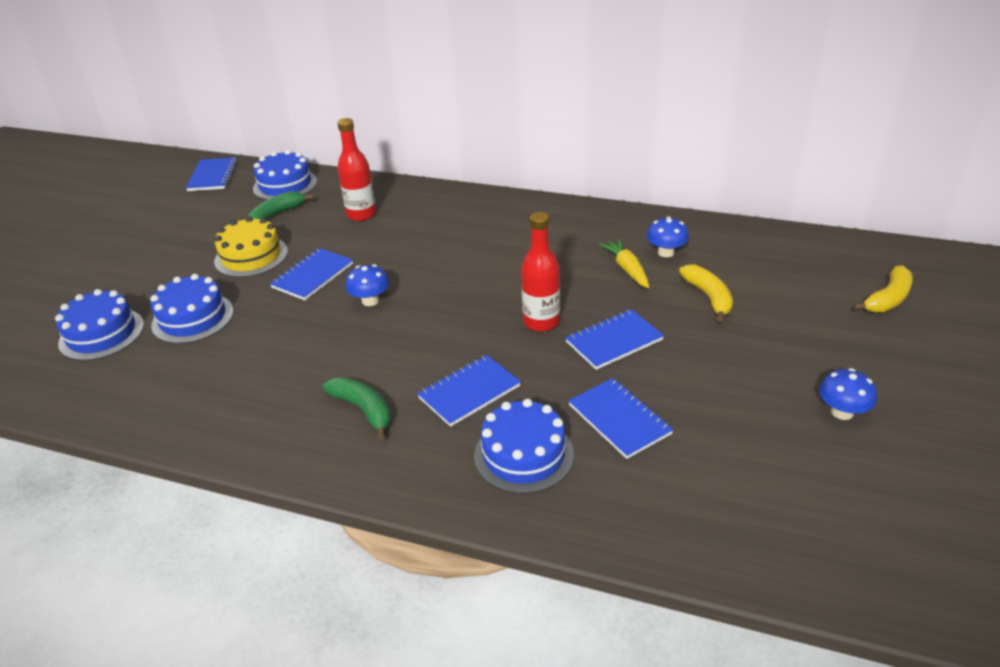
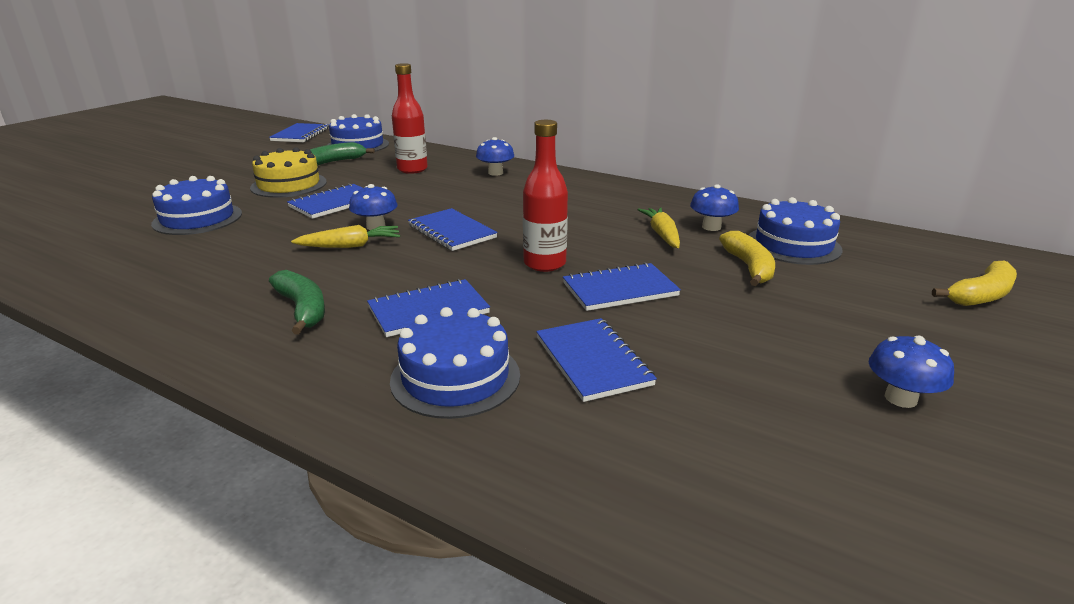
camera: 10 degrees right, 10 degrees down
blue cake [55,289,144,361] -> blue cake moved to [749,197,843,265]
none -> yellow carrot [291,225,400,248]
none -> blue notebook [408,208,498,251]
none -> blue mushroom [476,137,514,176]

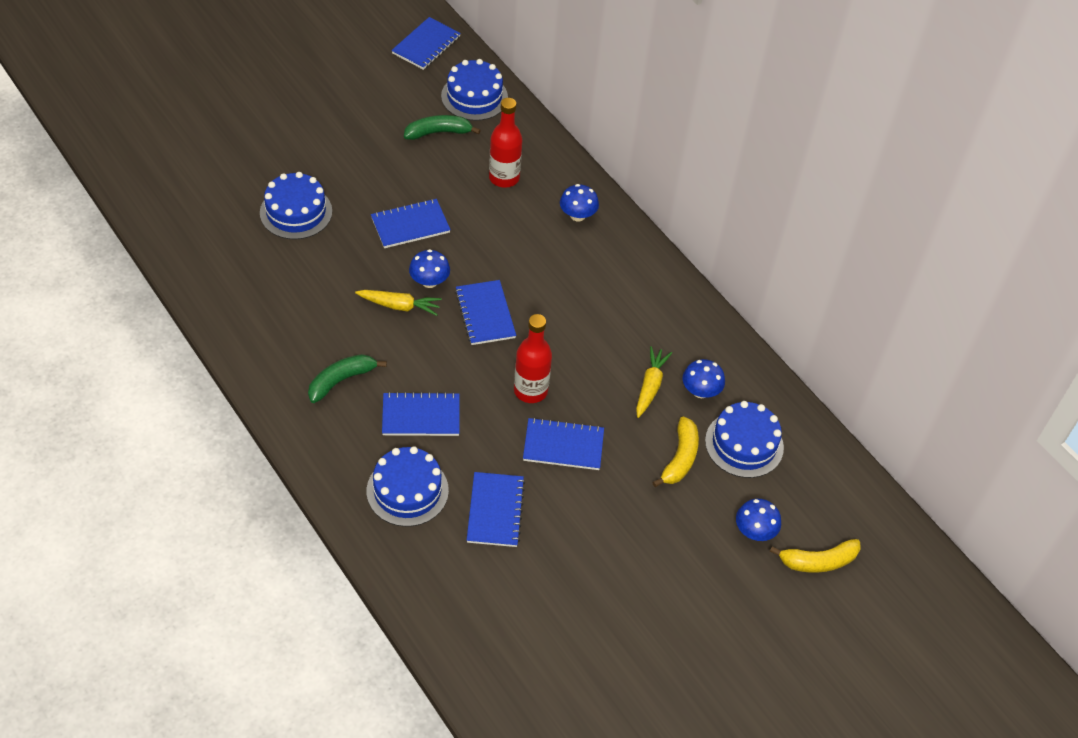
camera: 20 degrees right, 25 degrees up
yellow cake [250,147,327,198] -> none
green banana [269,270,325,335] -> green banana turned 120 degrees counterclockwise [308,354,387,403]
blue mushroom [869,336,954,408] -> blue mushroom moved to [736,499,781,541]

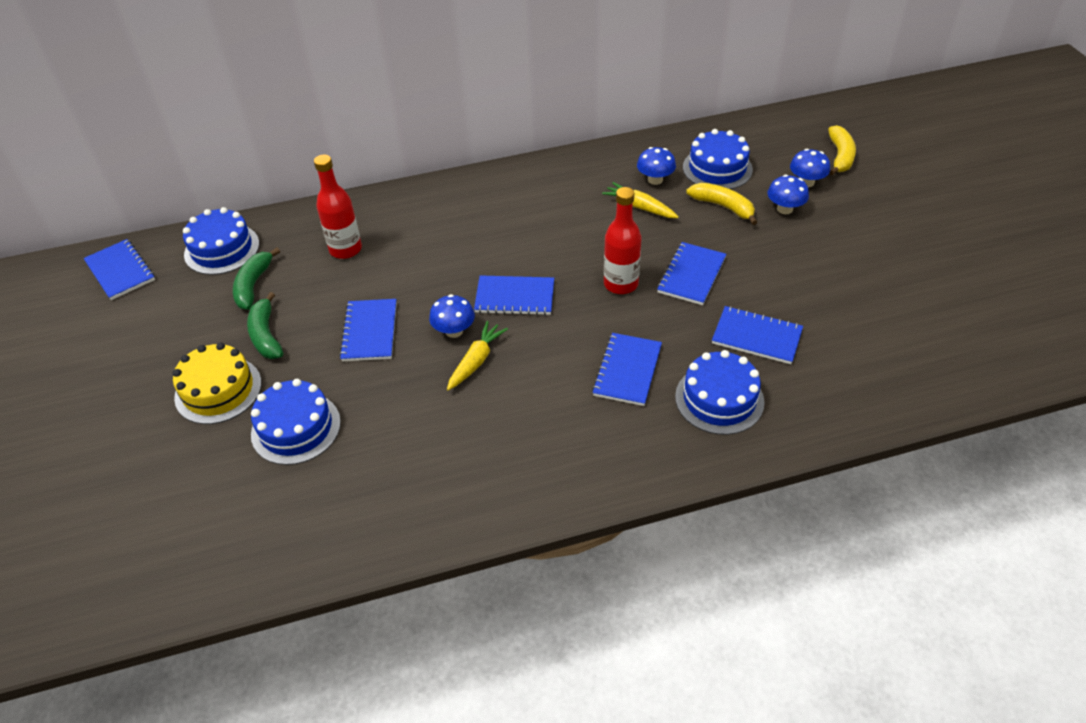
camera: 65 degrees left, 5 degrees down
green banana [308,354,387,403] -> green banana moved to [247,292,283,359]
blue mushroom [560,184,599,222] -> blue mushroom moved to [767,175,809,214]
none -> yellow cake [173,343,262,424]

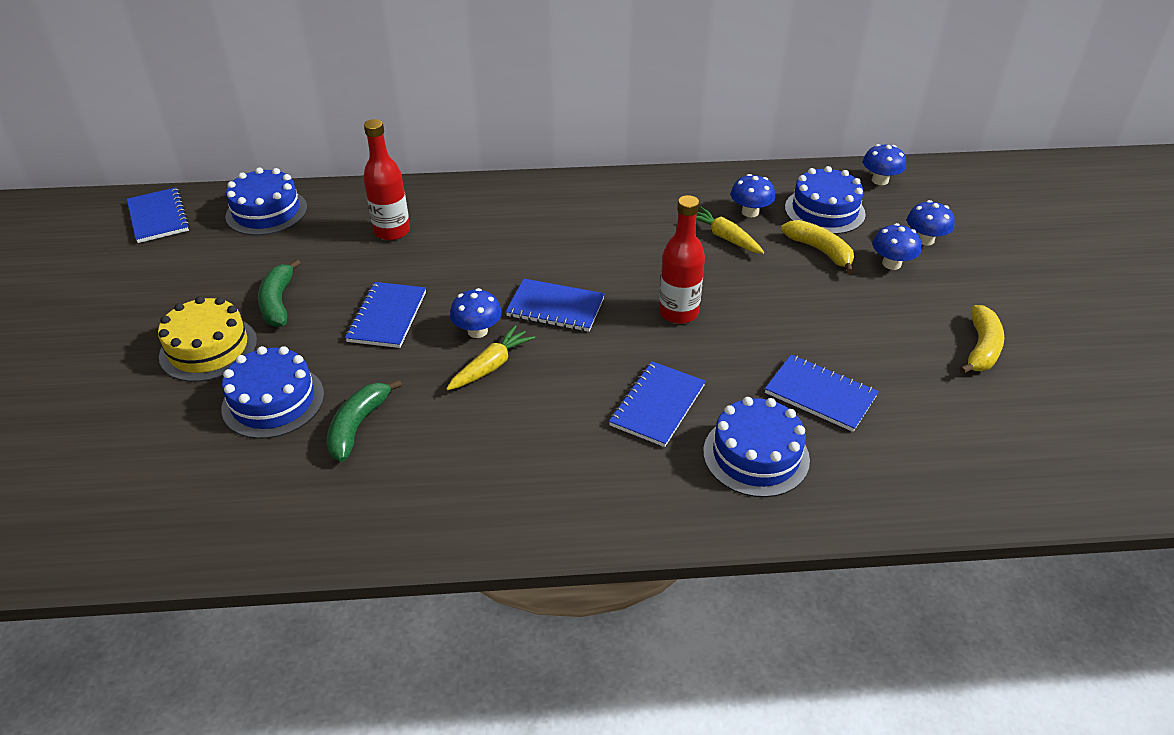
camera: 10 degrees right, 5 degrees down
green banana [233,248,280,310] -> green banana moved to [326,379,402,462]
blue notebook [657,242,727,305] -> none
yellow banana [828,125,856,175] -> yellow banana moved to [959,305,1004,374]
none -> blue mushroom [863,144,906,185]

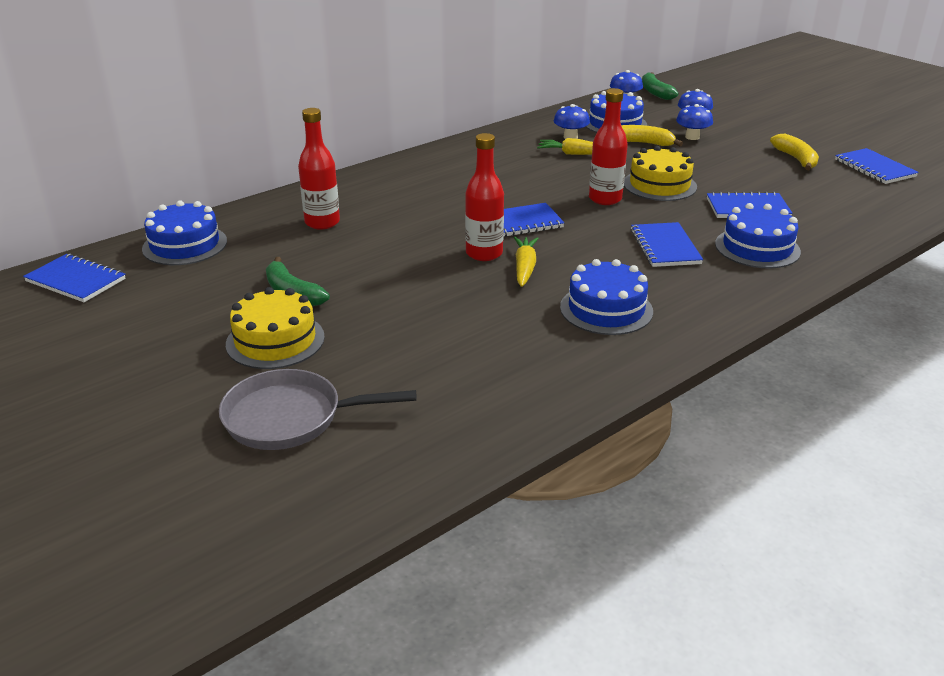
camera: 35 degrees left, 10 degrees down
blue cake [221,346,324,439] -> blue cake moved to [560,259,653,335]
green banana [326,379,402,462] -> green banana moved to [642,72,679,100]
blue notebook [345,282,426,348] -> blue notebook moved to [835,148,919,184]
blue mushroom [450,288,502,338] -> red bottle [465,133,504,261]
none -> grey pan [219,369,416,450]
none -> yellow cake [624,146,697,201]

